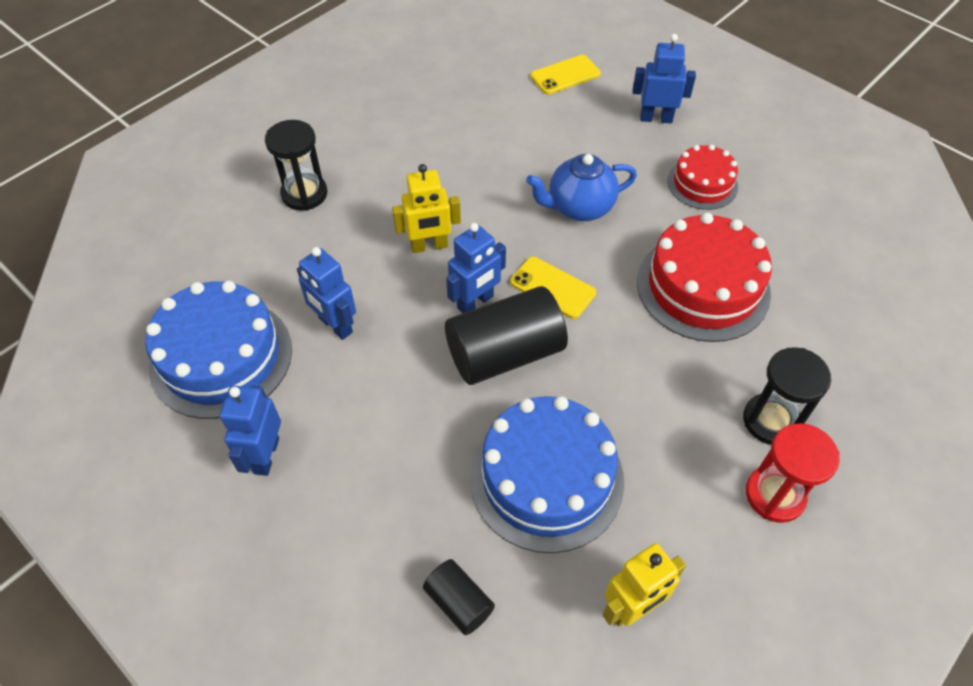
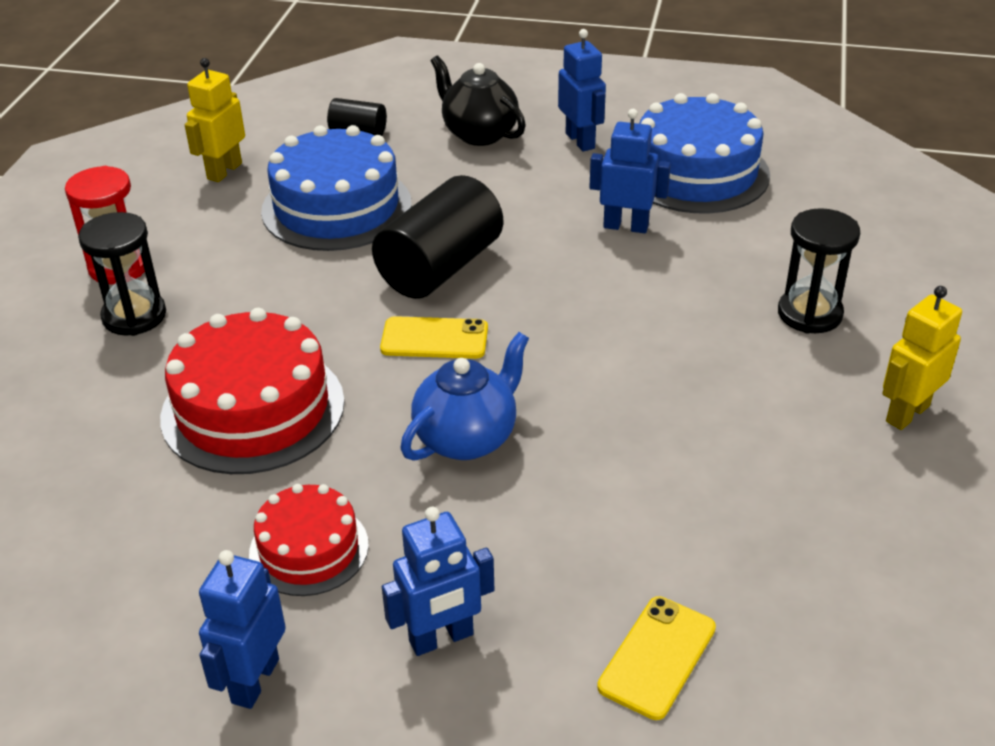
camera: 150 degrees right, 15 degrees down
yellow robot [392,164,461,253] -> yellow robot moved to [882,286,962,430]
blue robot [446,223,506,313] -> blue robot moved to [199,550,286,709]
none -> black teapot [431,56,526,146]

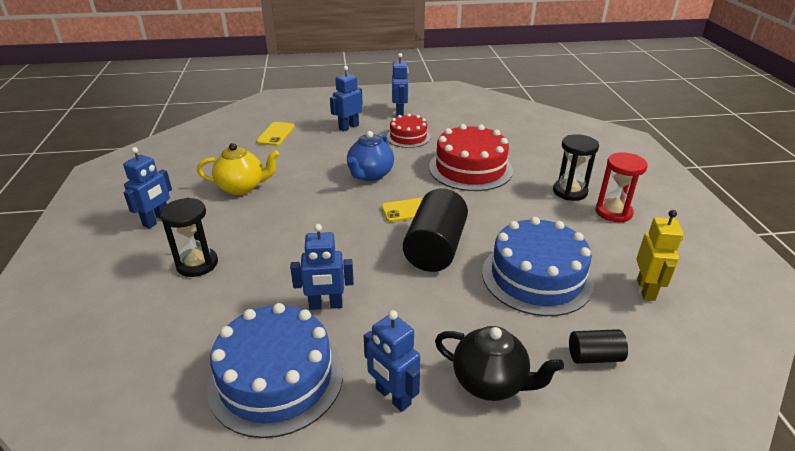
camera: 160 degrees right, 5 degrees down
yellow robot [882,286,962,430] -> blue robot [123,147,172,229]
none -> yellow teapot [197,143,279,195]

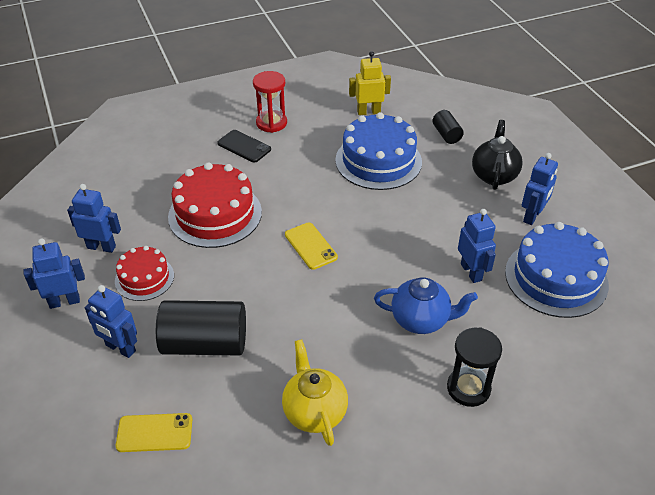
camera: 105 degrees left, 10 degrees up
blue robot [123,147,172,229] -> blue robot moved to [67,184,121,253]
blue teapot [347,131,394,181] -> blue teapot moved to [374,277,478,334]
black cylinder [403,188,468,272] -> black cylinder moved to [156,300,246,356]
black hourglass [553,134,599,201] -> black phone [217,130,271,162]

